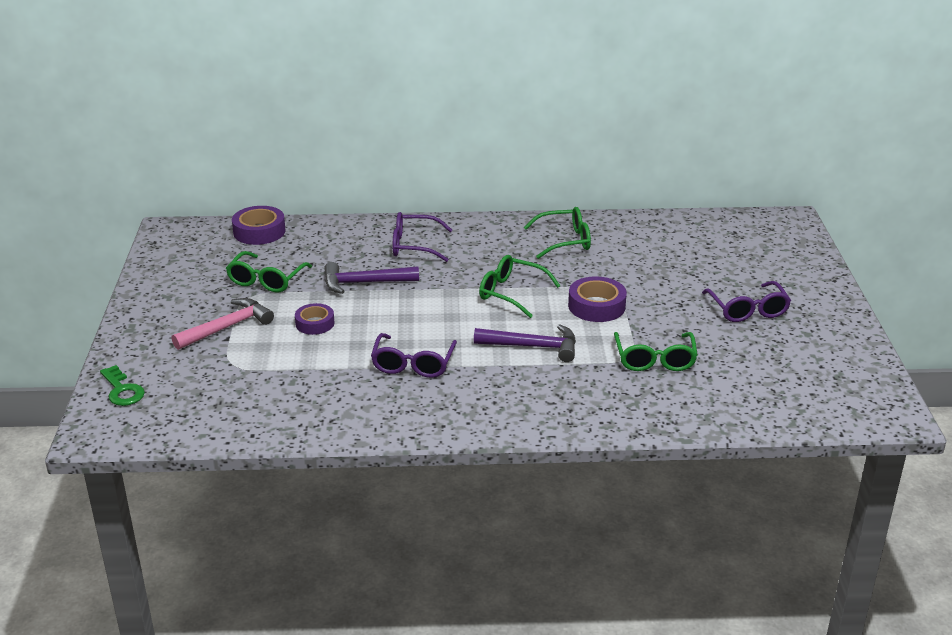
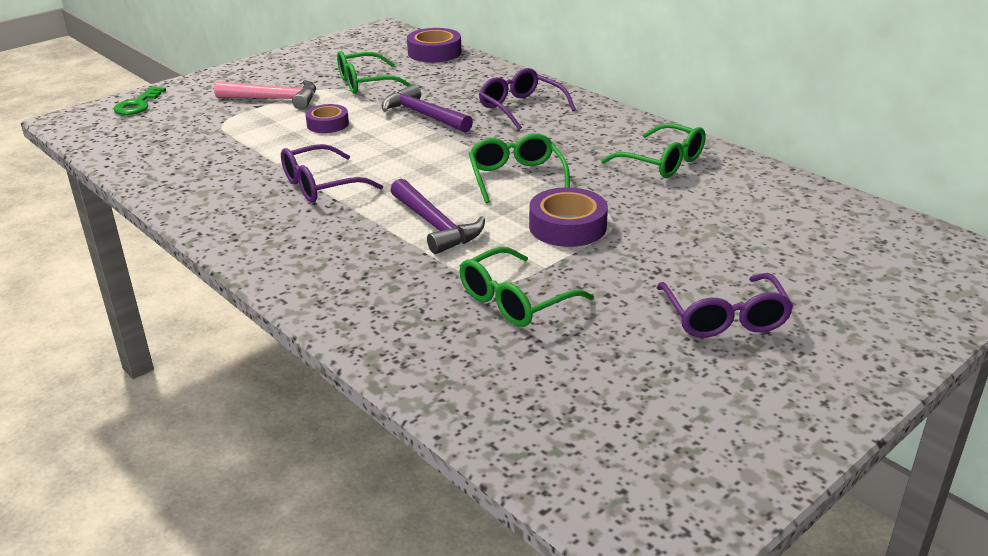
camera: 50 degrees right, 0 degrees up
purple glasses [702,281,791,322] -> purple glasses turned 45 degrees counterclockwise [656,273,793,338]

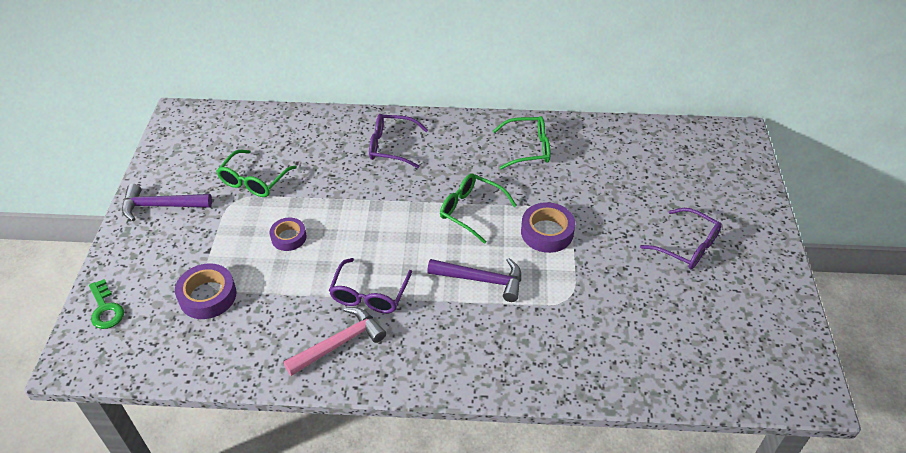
camera: 45 degrees left, 15 degrees up
pink hammer [214,80,316,110] -> pink hammer moved to [283,307,386,376]
purple hammer [381,84,473,133] -> purple hammer moved to [122,184,212,221]
purple tape [407,28,462,63] -> purple tape moved to [175,263,237,319]
green glasses [459,247,594,327] -> none

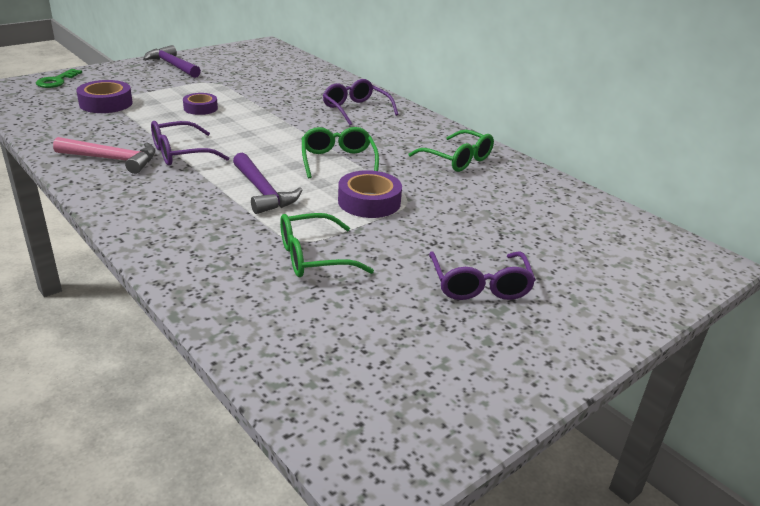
camera: 45 degrees right, 15 degrees down
green glasses [217,150,297,197] -> green glasses moved to [280,213,374,277]

